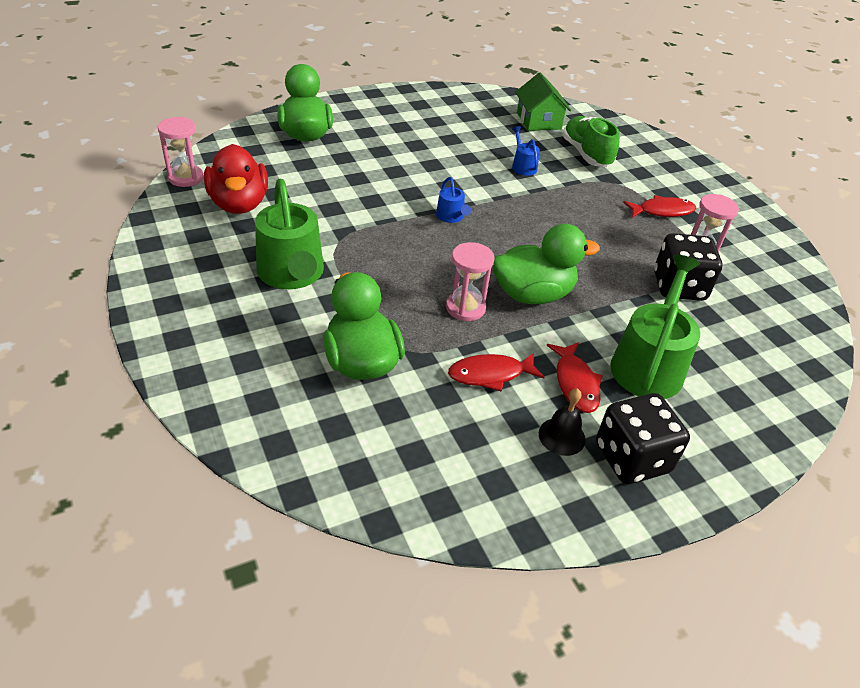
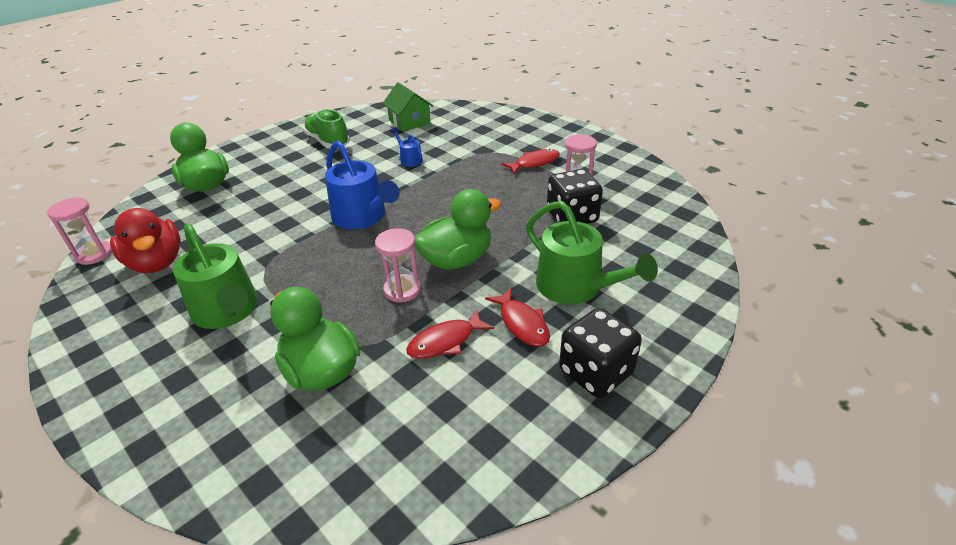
camera: 15 degrees left, 5 degrees down
blue watering can [436,177,471,223] -> blue watering can [325,140,400,229], size x2.13
black bell [539,388,586,456] -> none
green shoe [562,116,620,167] -> green shoe moved to [303,109,350,148]
green watering can [610,255,700,399] -> green watering can turned 135 degrees clockwise [526,201,658,304]

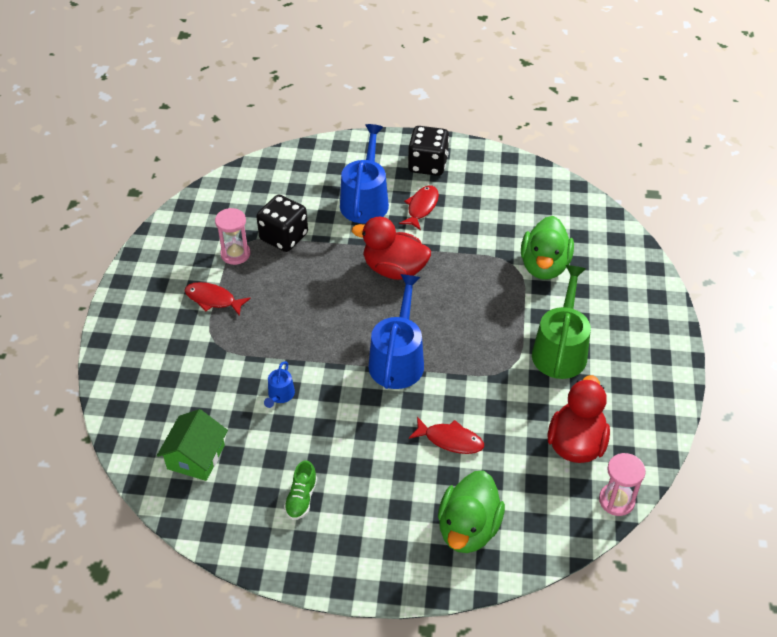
camera: 130 degrees left, 10 degrees up
green shoe [303,109,350,148] -> green shoe [284,460,317,520], size x0.62
pink hourglass [375,228,421,303] -> none
red fish [406,309,494,359] -> red fish moved to [409,417,484,454]
green duck [415,189,501,270] -> red duck [352,217,431,280]
green watering can [526,201,658,304] -> blue watering can [340,124,389,224]

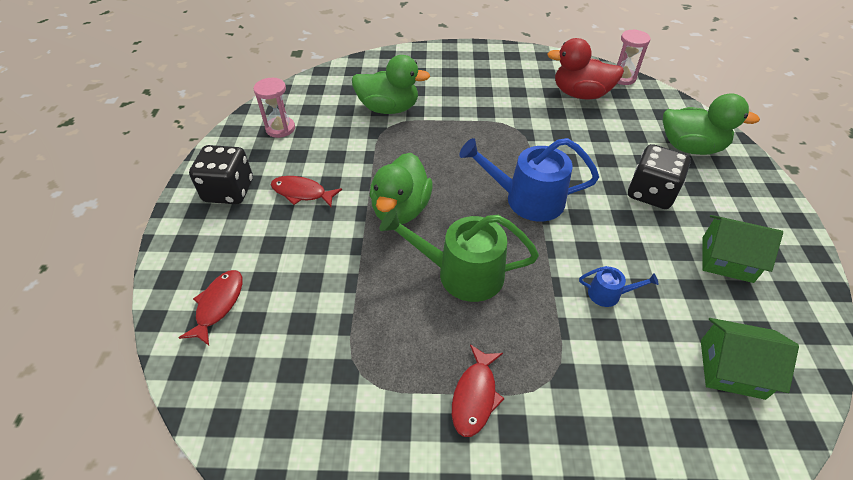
camera: 95 degrees left, 0 degrees up
pink hourglass [215,208,251,265] -> pink hourglass moved to [254,78,295,138]
black dice [256,195,308,252] -> black dice moved to [628,144,691,209]
green shoe [284,460,317,520] -> green house [702,215,783,283]
blue watering can [340,124,389,224] -> none
red duck [352,217,431,280] -> green duck [370,153,433,224]
red fish [409,417,484,454] -> red fish moved to [179,270,243,345]
green watering can [532,265,591,379] -> green watering can moved to [380,209,539,302]

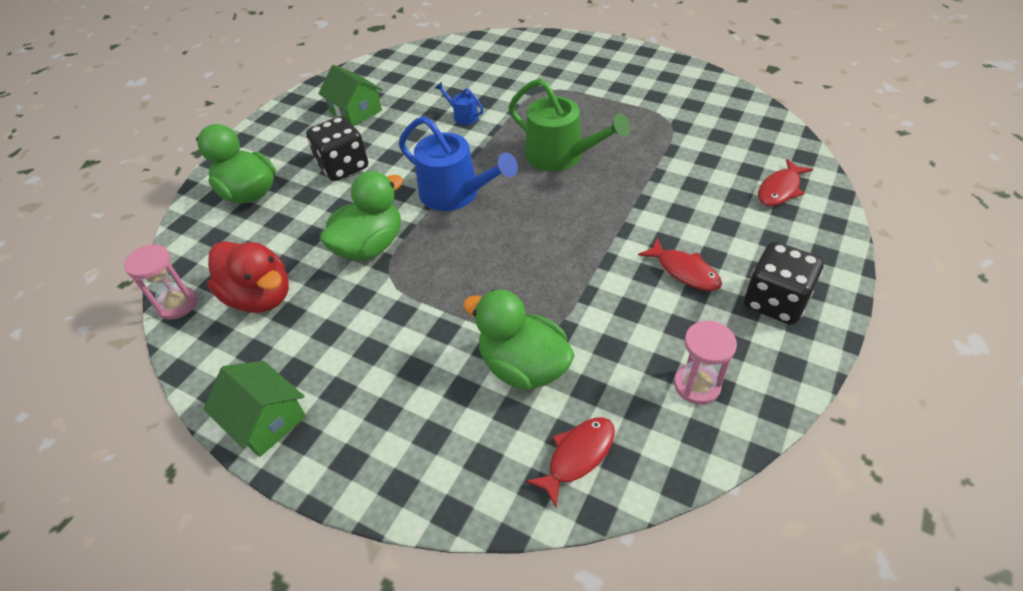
camera: 150 degrees left, 0 degrees up
green duck [370,153,433,224] -> green duck moved to [320,171,403,261]
red fish [452,344,505,437] -> red fish moved to [526,417,615,507]
green house [701,318,799,400] -> green house moved to [203,361,306,457]

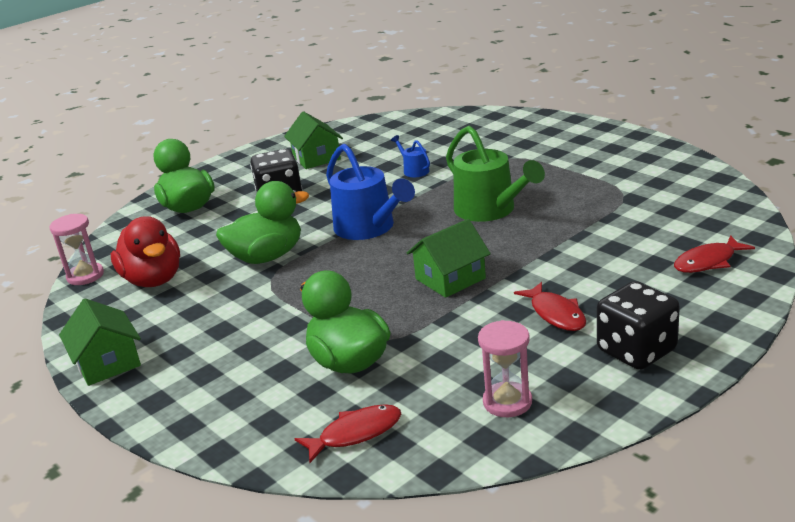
camera: 20 degrees right, 20 degrees down
none -> green house [407,219,491,298]

